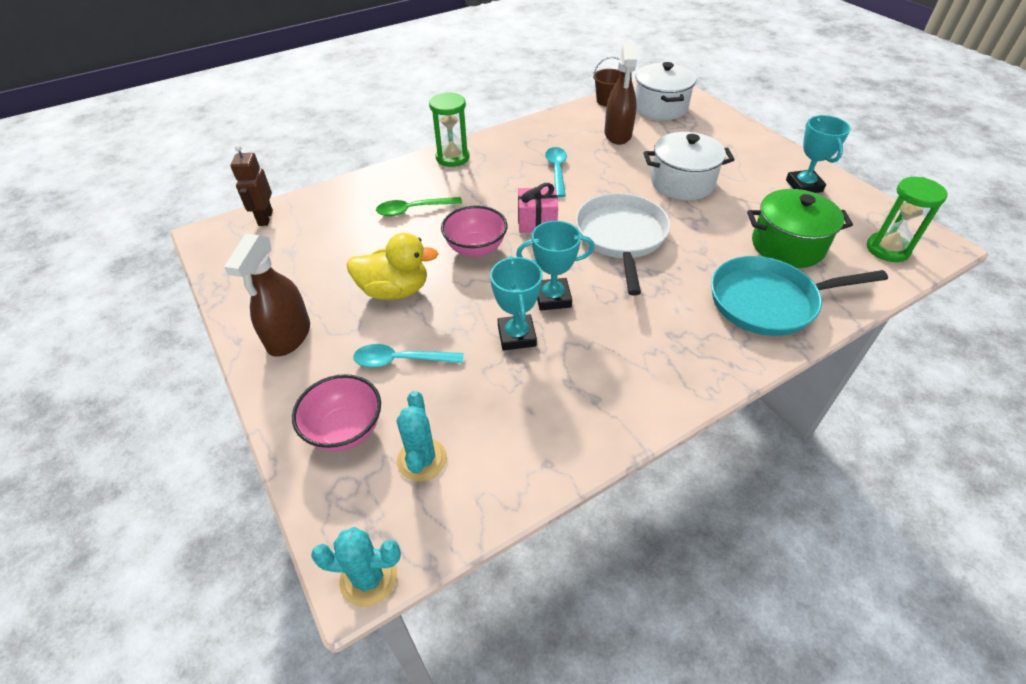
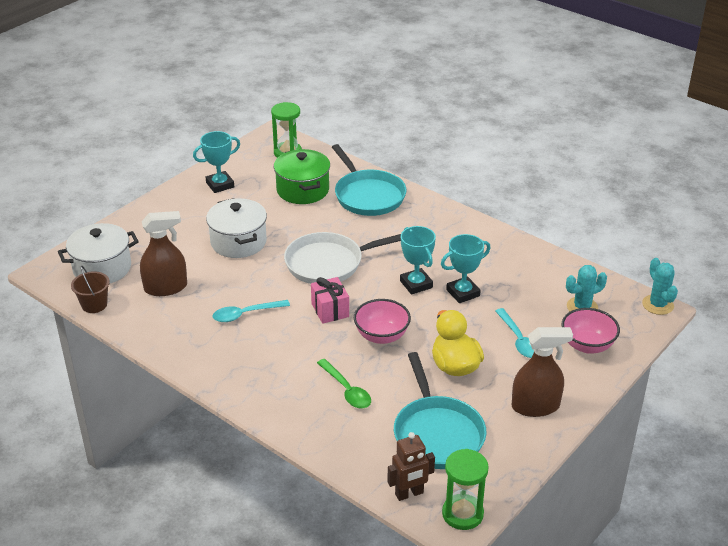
camera: 110 degrees left, 10 degrees down
green hourglass [429,92,470,167] -> green hourglass moved to [442,449,489,530]
none -> turquoise pan [394,352,487,469]

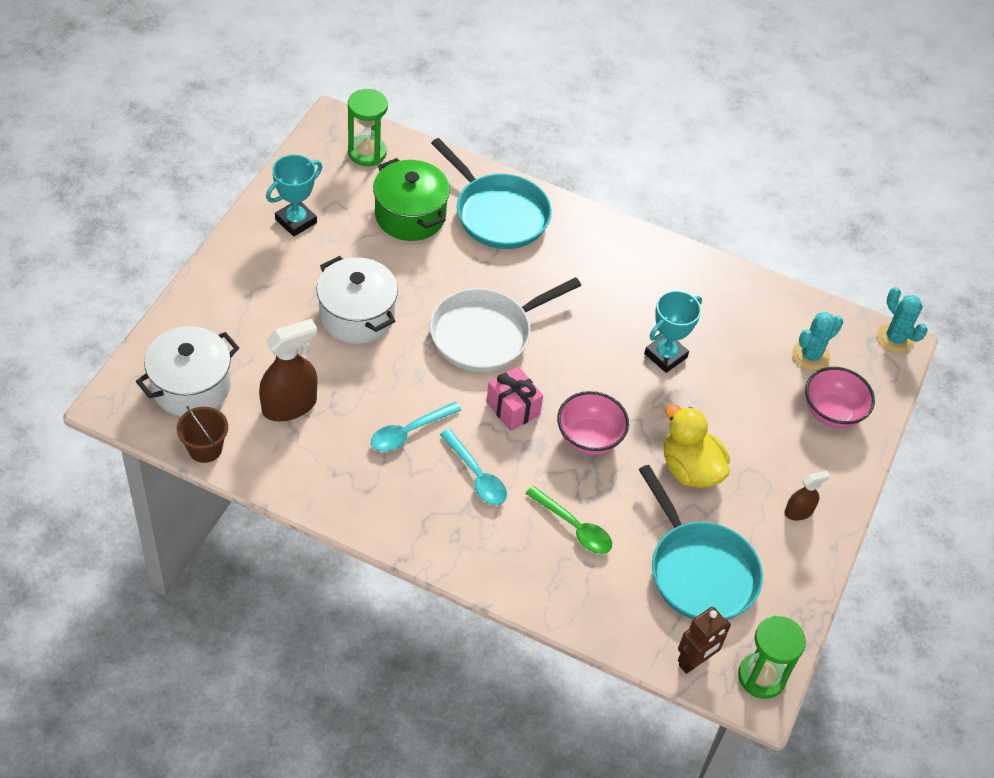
camera: 20 degrees left, 15 degrees up
turquoise trophy [400,226,436,295] -> none
turquoise spoon [495,308,534,358] -> turquoise spoon moved to [440,429,507,505]
brown spray bottle [512,327,573,417] -> brown spray bottle [784,470,830,521], size x0.54

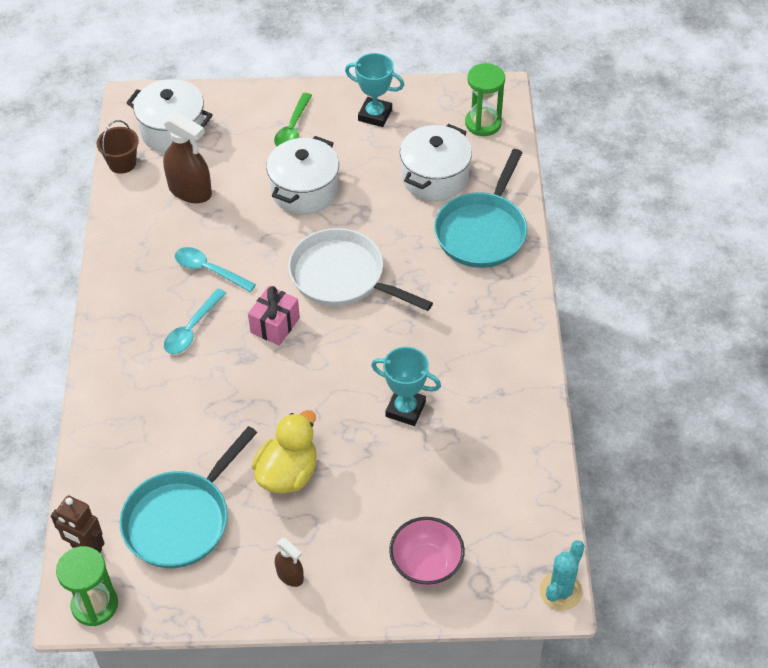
camera: 70 degrees right, 0 degrees up
green pot [373,158,450,241] -> white pot [400,124,472,201]
green spoon [525,486,612,554] -> green spoon moved to [274,93,312,147]
pink bowl [557,391,629,455] -> none
turquoise cactus [792,312,843,371] -> none

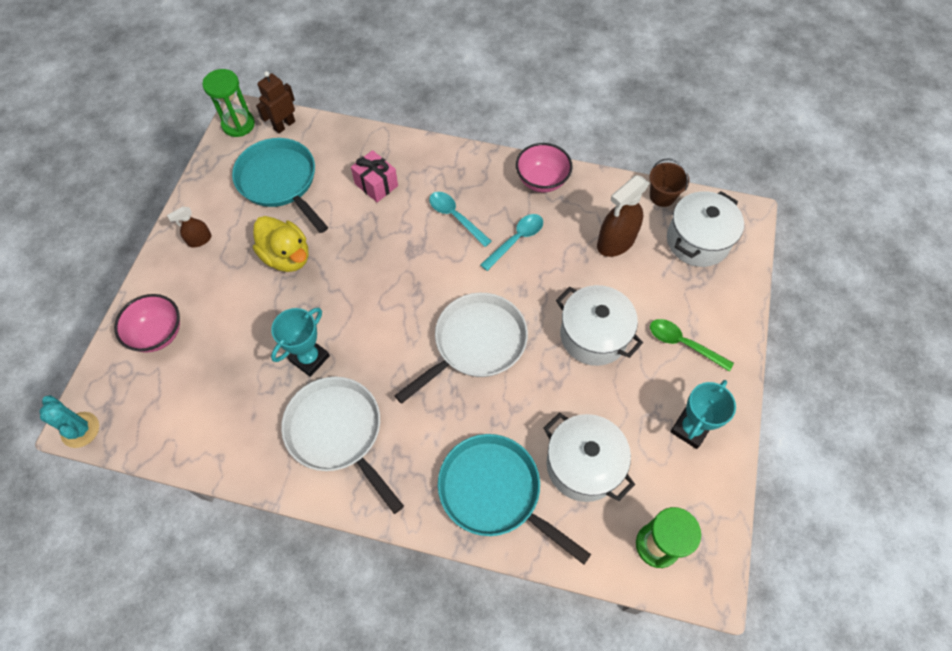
camera: 105 degrees right, 10 degrees up
pink gift [248,286,300,346] -> pink gift moved to [351,150,398,202]
none -> white pan [281,377,404,514]
none -> pink bowl [516,143,573,192]

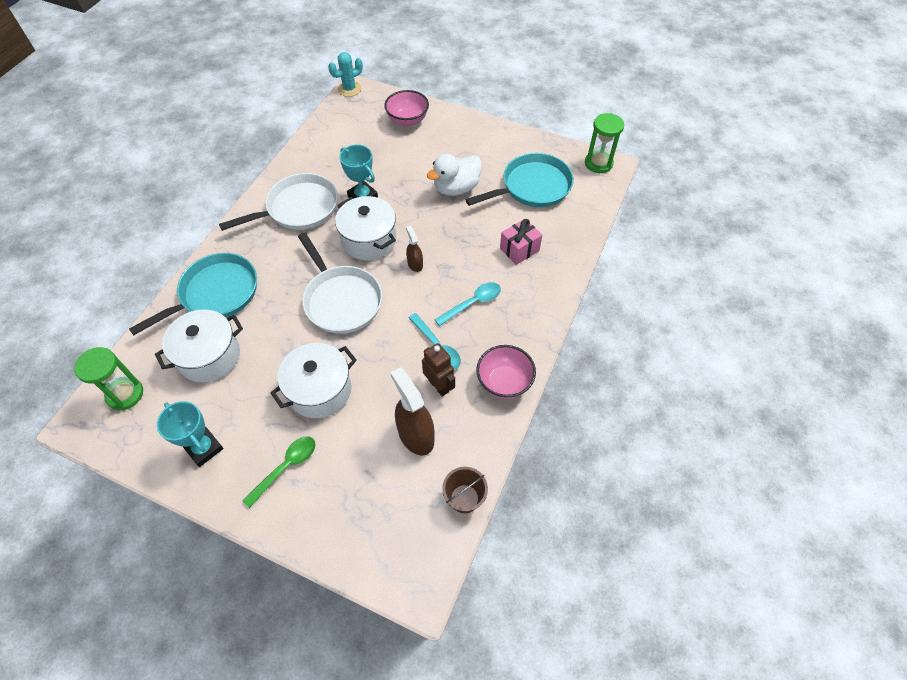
camera: 100 degrees right, 5 degrees down
brown spray bottle [167,207,212,247] -> brown spray bottle moved to [406,226,423,272]
yellow duck [253,216,308,272] -> white duck [427,154,482,196]
brown robot [256,71,295,134] -> brown robot moved to [422,343,455,397]
white pot [667,191,744,267] -> white pot moved to [335,196,396,260]

